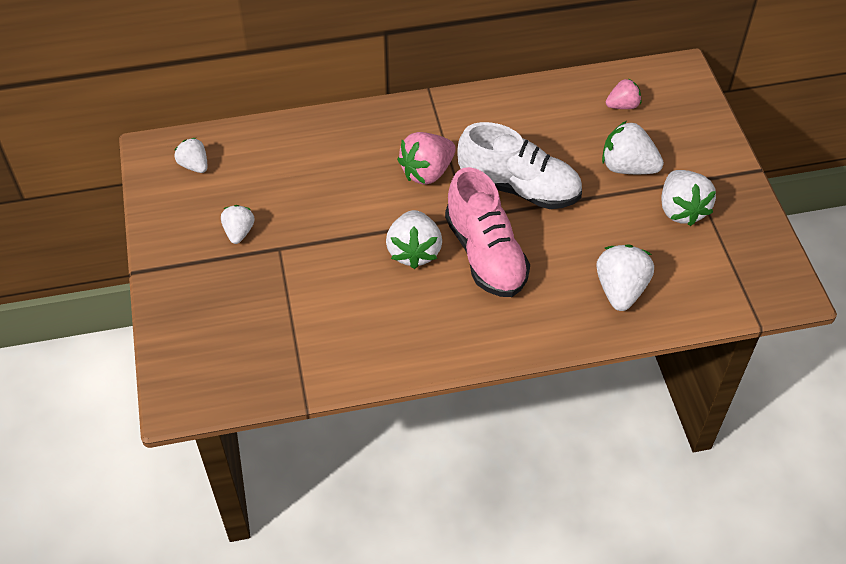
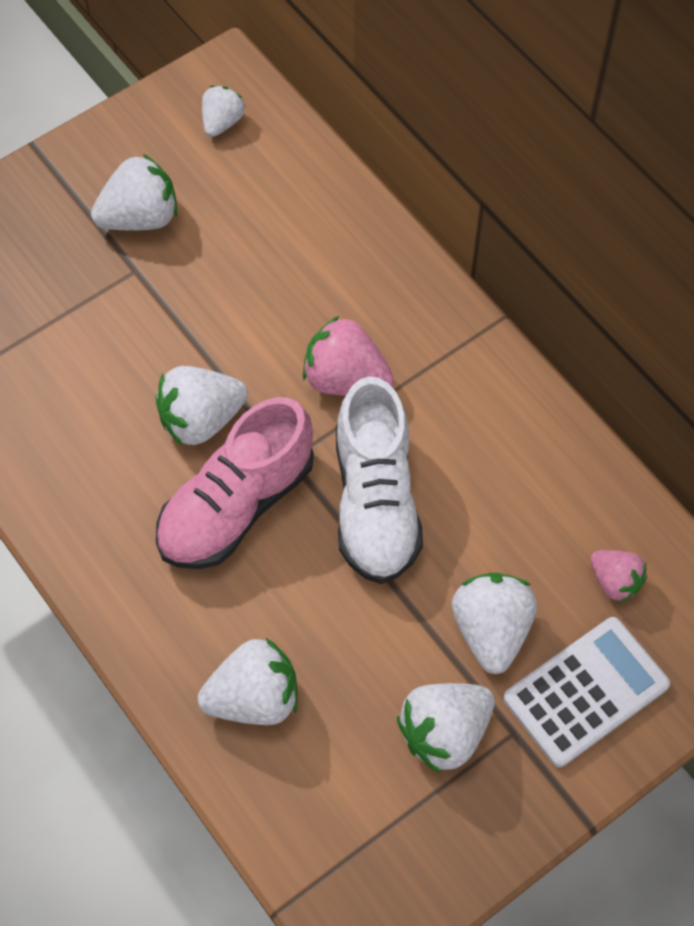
camera: 65 degrees right, 10 degrees up
white strawberry [221,205,254,244] -> white strawberry [91,154,177,231], size x1.63
none -> white calculator [503,617,670,767]

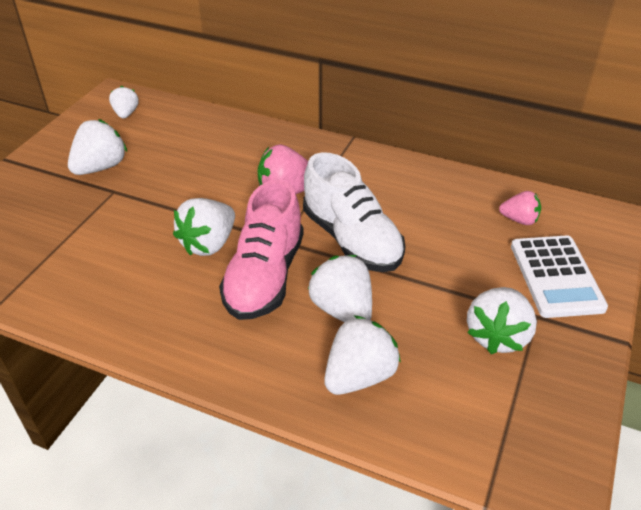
camera: 30 degrees left, 20 degrees down
white strawberry [452,573,537,674] -> white strawberry moved to [308,255,372,323]
white calculator [503,617,670,767] -> white calculator turned 150 degrees clockwise [511,235,608,318]

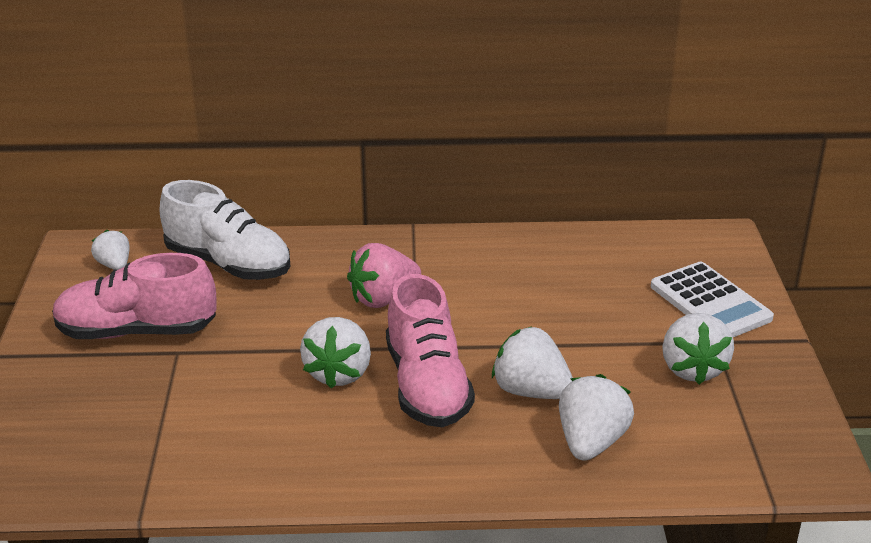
camera: 25 degrees left, 10 degrees down
white strawberry [68,119,127,175] -> pink shoe [52,253,217,339]
white shoe [303,152,405,272] -> white shoe moved to [159,180,290,280]
pink strawberry [499,191,541,225] -> none

